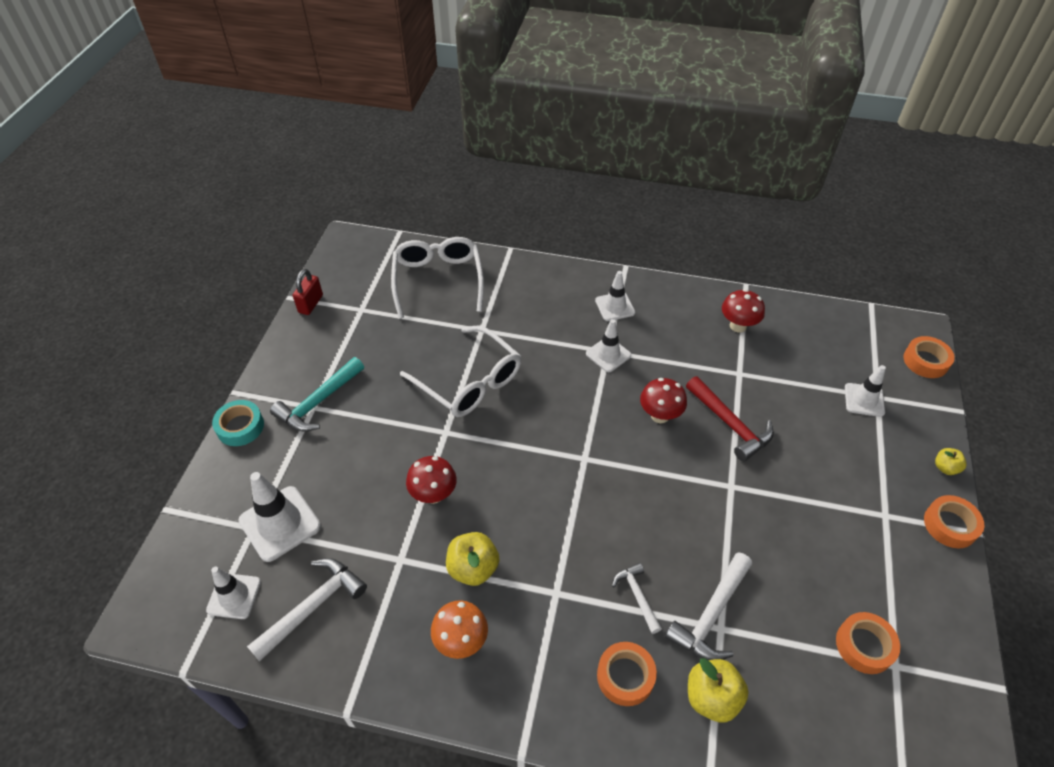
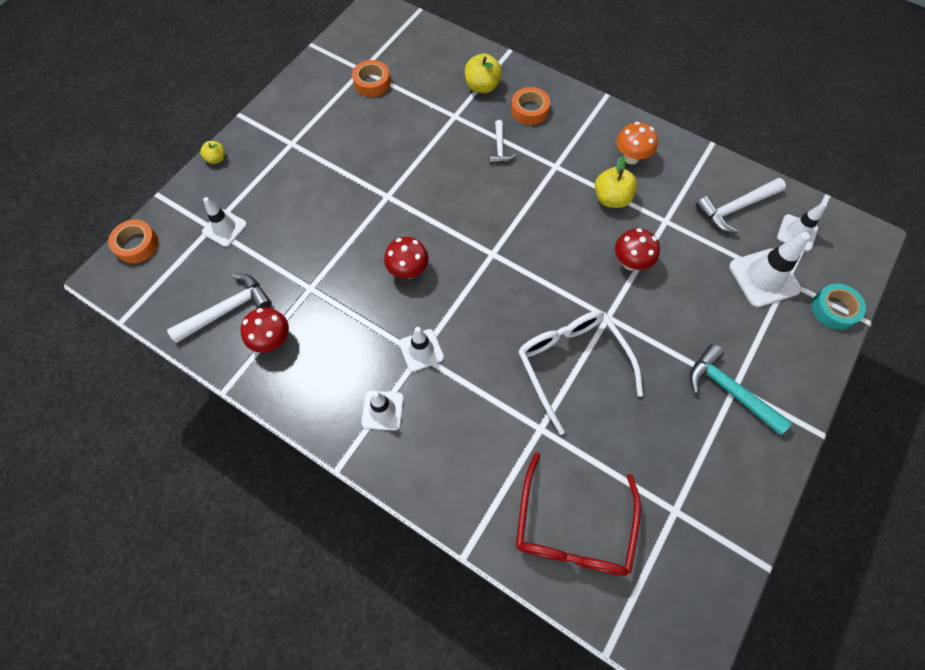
camera: 160 degrees left, 15 degrees up
turquoise tape [212,400,264,446] -> turquoise tape moved to [812,283,866,330]
turquoise hammer [270,357,364,432] -> turquoise hammer turned 105 degrees counterclockwise [690,344,792,435]
red padlock [293,269,323,315] -> none
white glasses [391,237,484,319] -> red glasses [516,452,641,576]
white hammer [665,552,752,660] -> white hammer moved to [167,274,272,343]
red hammer [686,376,774,462] -> none
orange tape [924,495,984,548] -> none

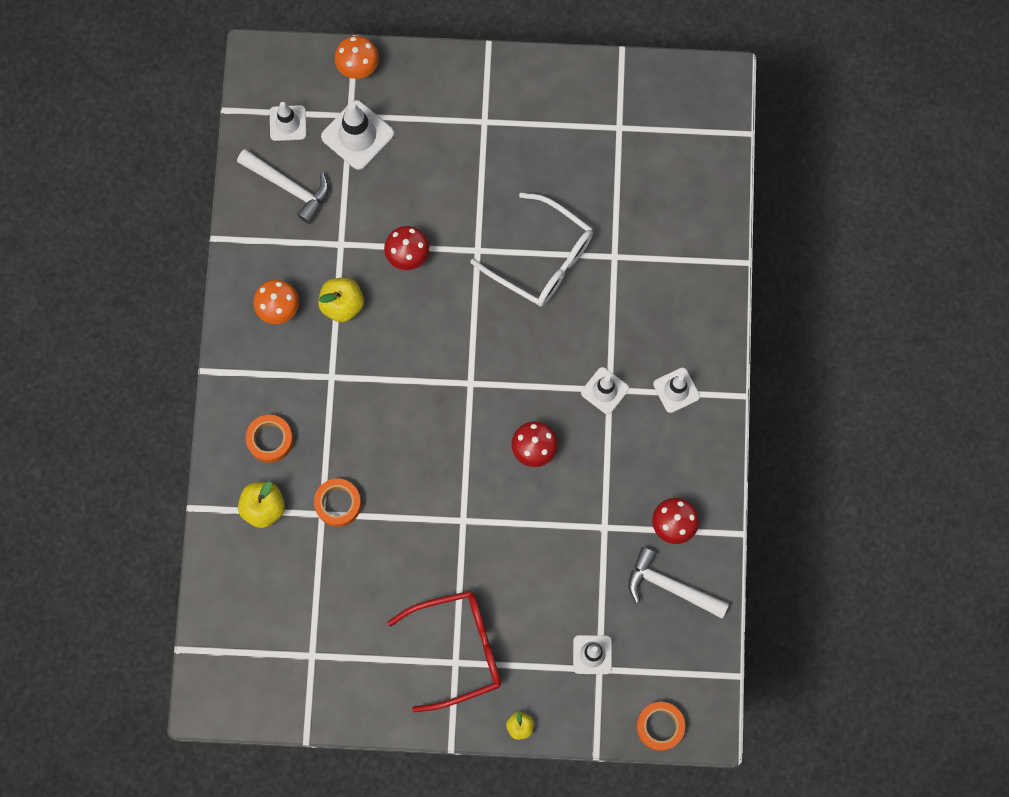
camera: 120 degrees left, 10 degrees up
orange tape [352,60,391,97] -> orange tape moved to [314,479,361,527]
white hammer [489,120,516,164] -> none
red glasses [516,452,641,576] -> red glasses moved to [387,591,501,713]
white glasses [518,311,643,435] -> white glasses turned 90 degrees counterclockwise [471,193,593,307]
turquoise hammer [690,344,792,435] -> none
turquoise tape [812,283,866,330] -> orange mushroom [335,36,379,79]

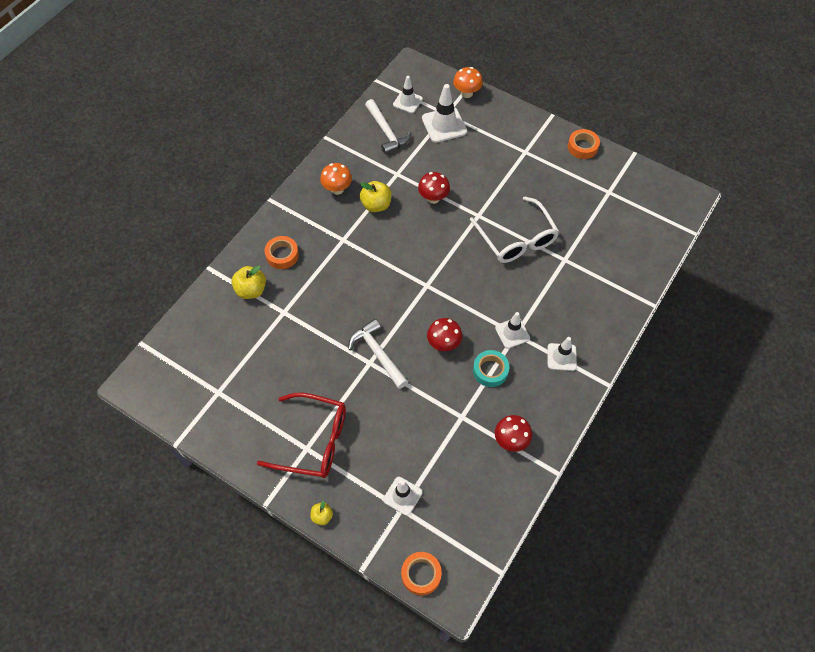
camera: 30 degrees right, 15 degrees down
orange tape [314,479,361,527] -> orange tape moved to [568,129,600,159]
white hammer [628,547,729,619] -> white hammer moved to [348,319,408,389]
none -> turquoise tape [473,350,510,387]

